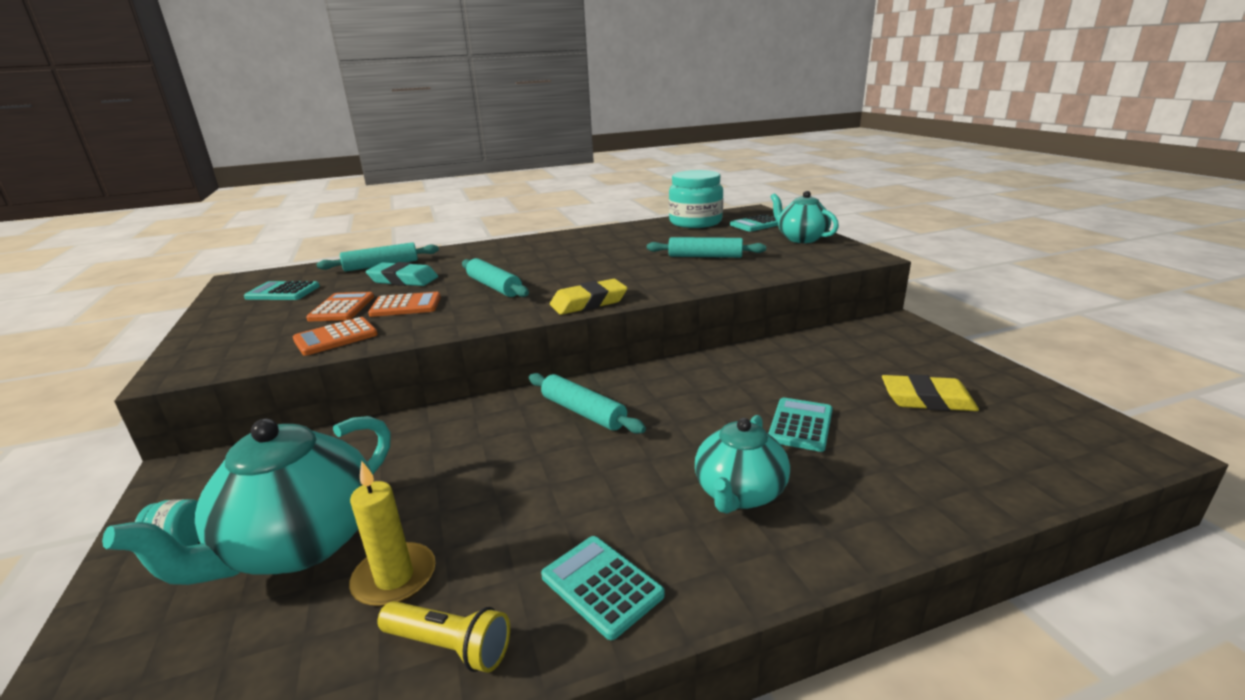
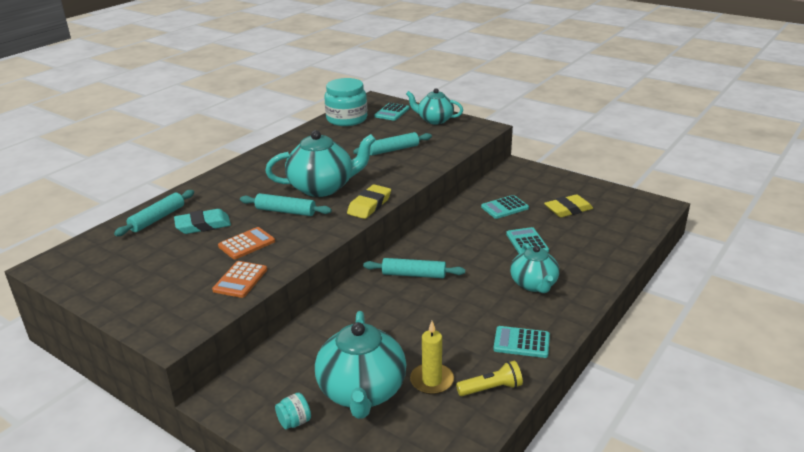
camera: 35 degrees left, 5 degrees up
turquoise calculator [244,281,320,300] -> turquoise calculator moved to [481,195,529,219]
orange calculator [306,292,374,321] -> none
none -> turquoise teapot [265,130,376,197]

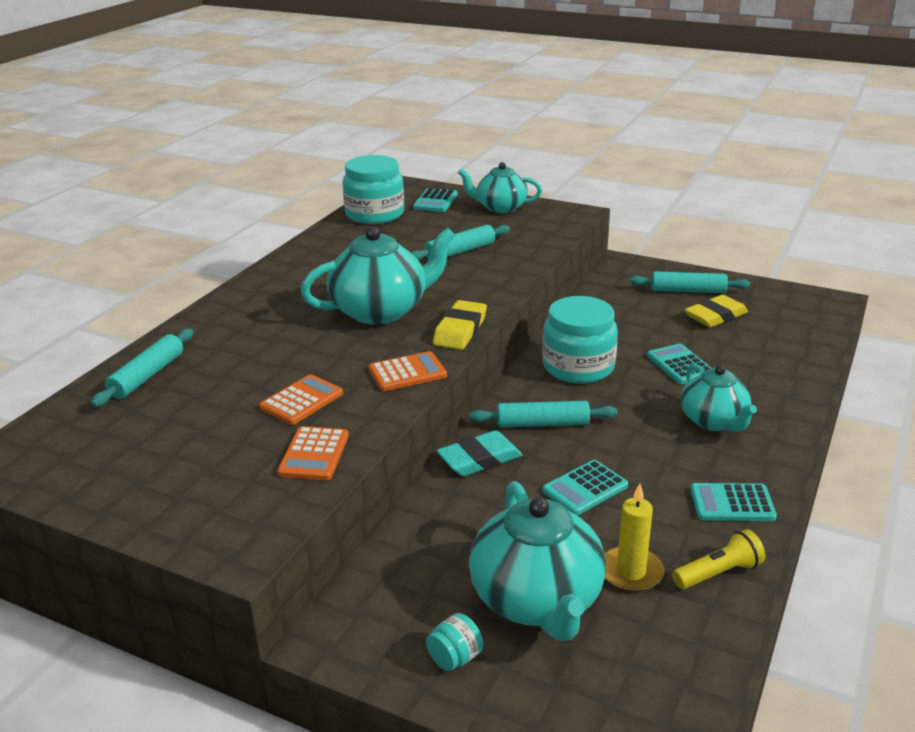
camera: 10 degrees left, 0 degrees up
turquoise eraser [174,209,231,234] -> turquoise eraser moved to [436,430,522,476]
turquoise rolling pin [240,193,332,216] -> turquoise rolling pin moved to [629,271,750,293]
turquoise calculator [481,195,529,219] -> turquoise calculator moved to [543,460,628,515]
none -> orange calculator [368,351,447,391]
none -> turquoise jar [542,296,618,383]

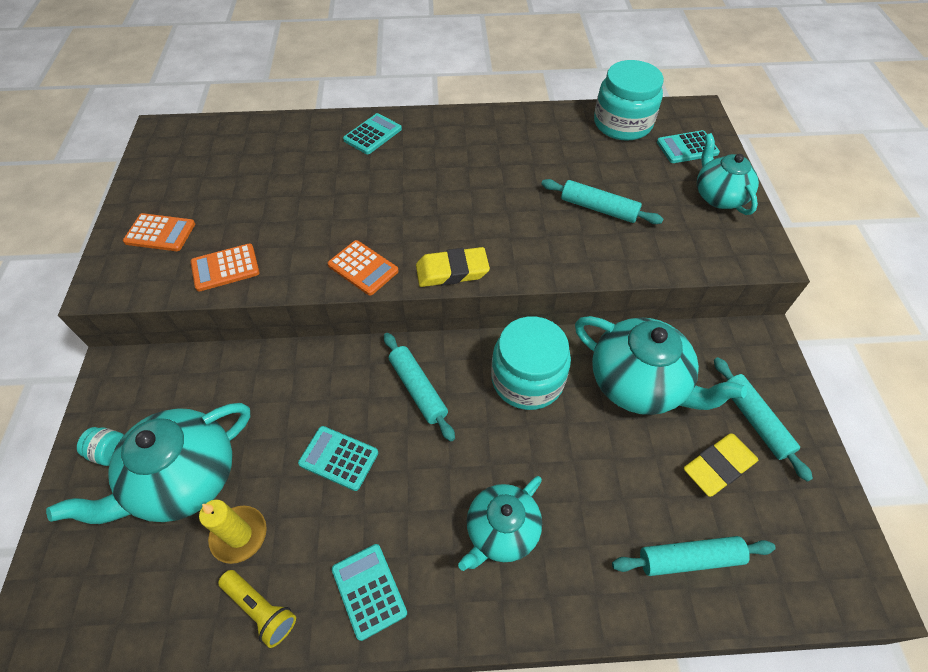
camera: 60 degrees right, 25 degrees up
turquoise rolling pin [91,329,193,407] -> turquoise rolling pin moved to [612,536,776,576]
orange calculator [259,374,343,425] -> orange calculator moved to [123,213,195,251]
turquoise teapot [301,227,455,325] -> turquoise teapot moved to [575,316,747,415]
turquoise eraser [436,430,522,476] -> none
turquoise calculator [647,344,711,384] -> turquoise calculator moved to [343,113,402,154]
yellow eraser [685,295,748,327] -> yellow eraser turned 60 degrees counterclockwise [684,433,758,497]

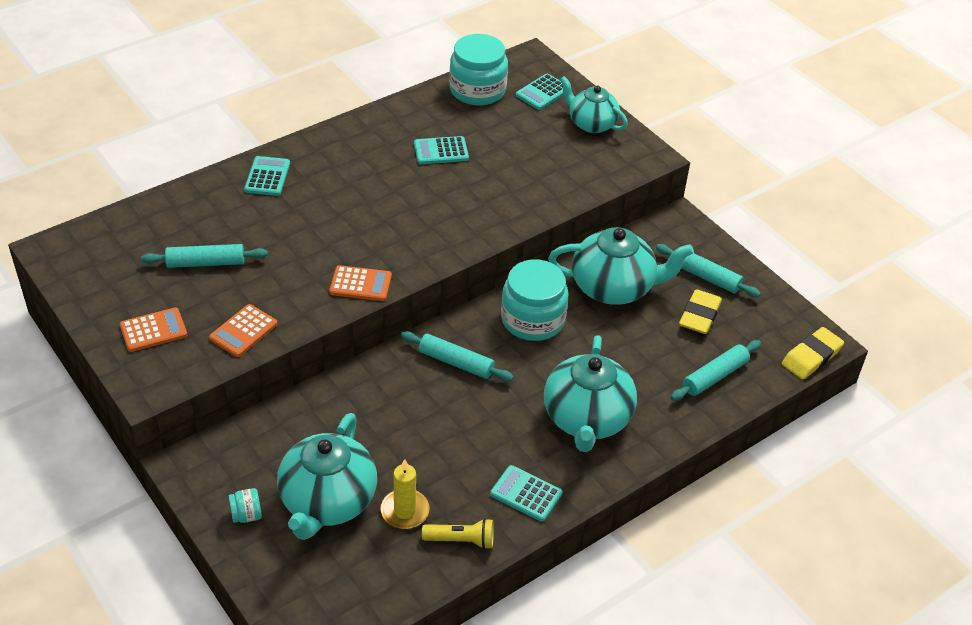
camera: 35 degrees left, 10 degrees down
turquoise calculator [298,426,378,491] -> turquoise calculator moved to [414,136,469,164]
yellow eraser [416,247,490,287] -> yellow eraser moved to [782,327,844,380]
turquoise teapot [458,476,542,571] -> turquoise teapot [544,335,637,452], size x1.56
turquoise rolling pin [541,179,663,224] -> turquoise rolling pin moved to [141,244,268,268]

